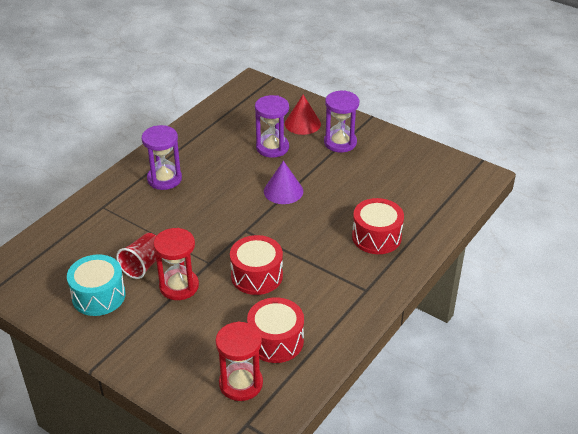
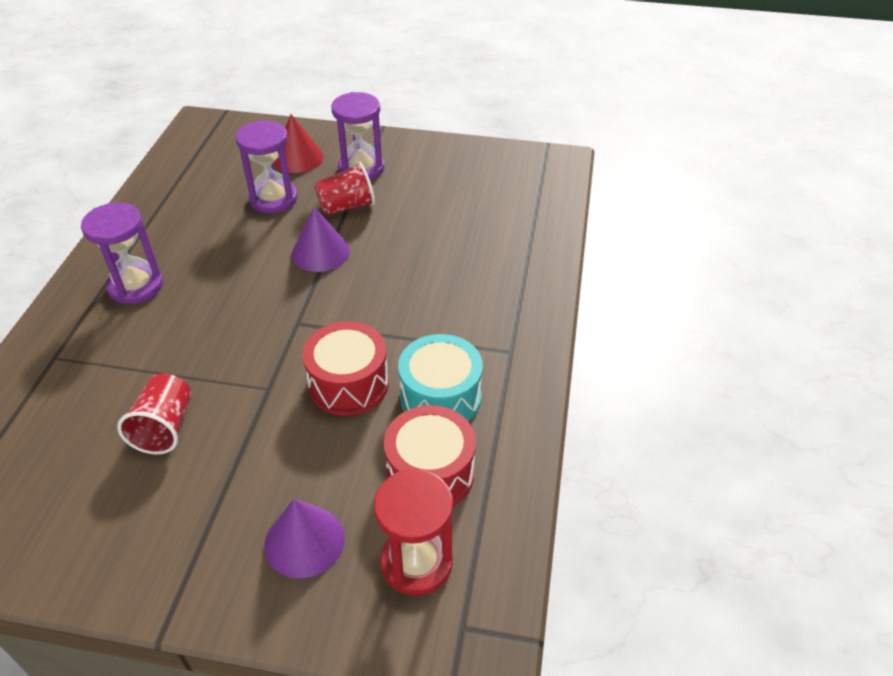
camera: 25 degrees left, 5 degrees up
turquoise drum [67,254,125,316] -> turquoise drum moved to [398,334,483,421]
red hourglass [153,228,199,300] -> none
red drum [352,198,404,254] -> none
none -> purple cone [264,499,345,578]
none -> red cup [314,162,375,215]

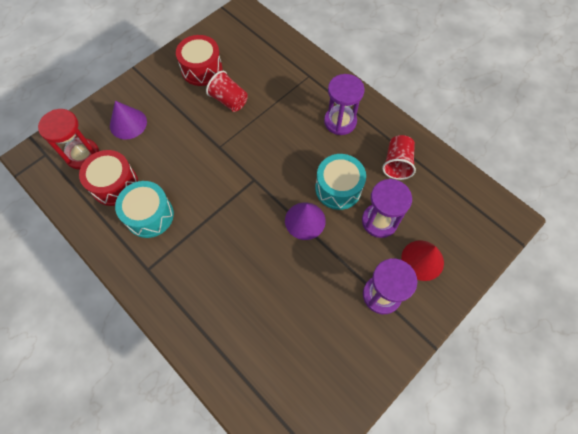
camera: 125 degrees right, 20 degrees up
red drum [302,321,389,416] -> red drum moved to [176,35,222,86]
red cup [314,162,375,215] -> red cup moved to [382,135,416,180]
none -> turquoise drum [315,154,366,210]

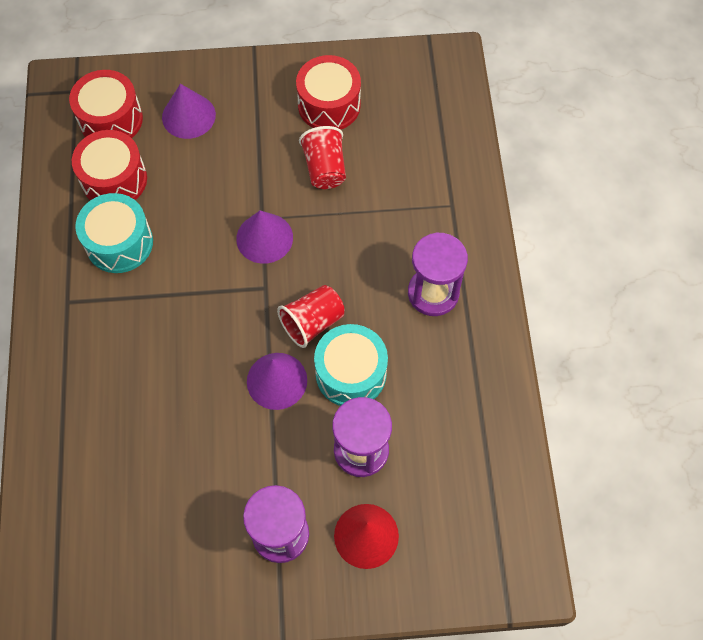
camera: 40 degrees right, 0 degrees up
red hourglass [38,109,99,169] -> red drum [69,70,143,138]
red cup [382,135,416,180] -> red cup moved to [277,285,345,348]
none -> purple cone [236,210,293,264]

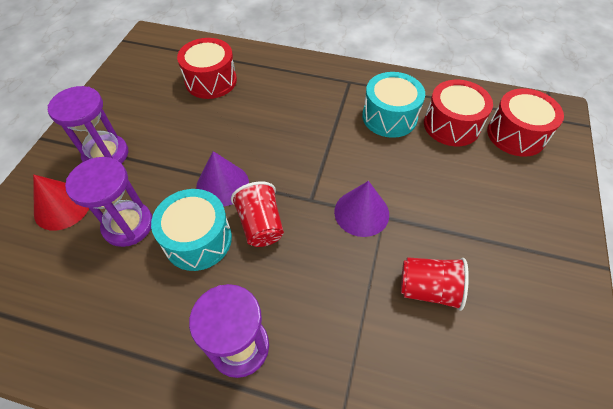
camera: 110 degrees right, 10 degrees down
purple cone [162,84,216,139] -> none
red drum [296,55,361,130] -> red drum moved to [177,38,237,99]

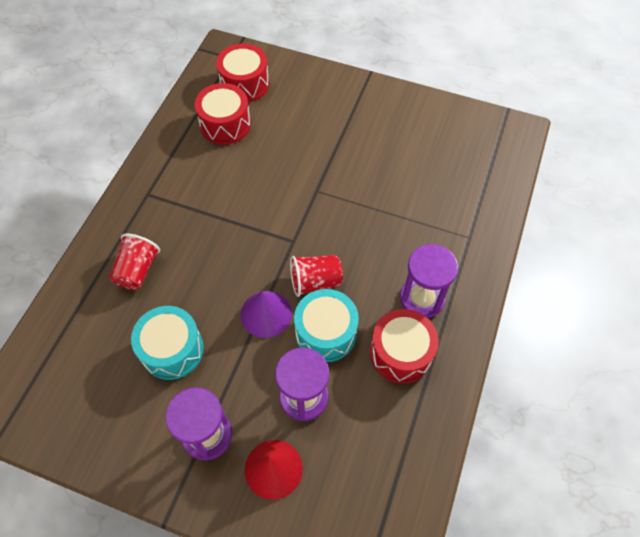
camera: 85 degrees left, 5 degrees up
red drum [177,38,237,99] -> red drum moved to [370,309,439,383]
purple cone [334,181,389,237] -> none
turquoise drum [362,72,425,138] -> turquoise drum moved to [131,306,204,380]
red cup [401,257,469,311] -> red cup moved to [109,233,160,290]

